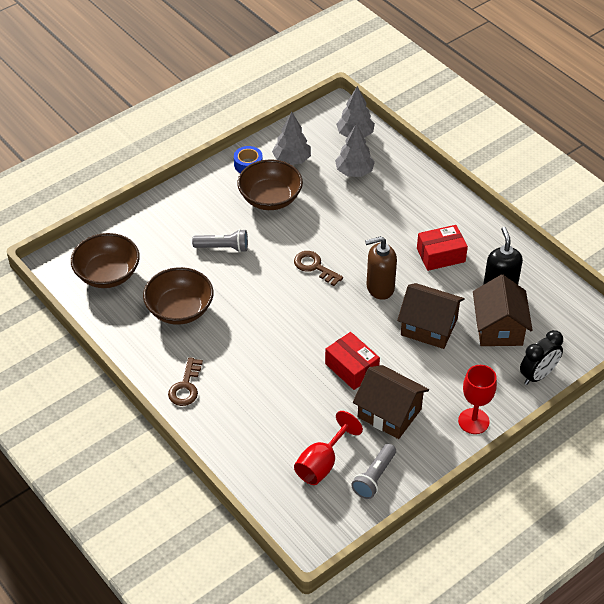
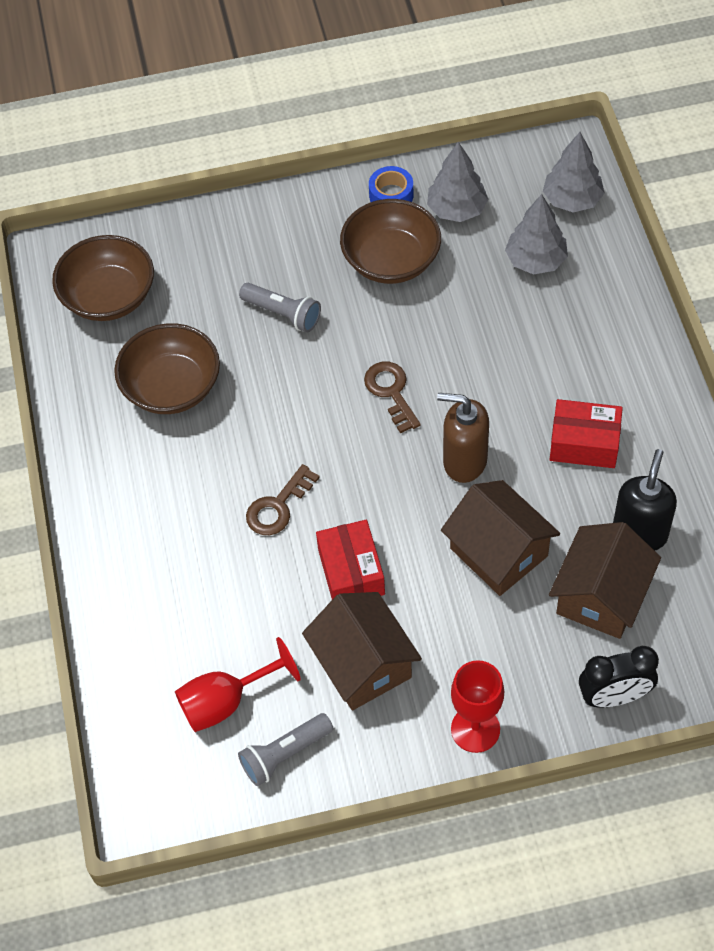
camera: 30 degrees right, 10 degrees up
brown key [168,357,203,406] -> brown key moved to [246,464,320,535]

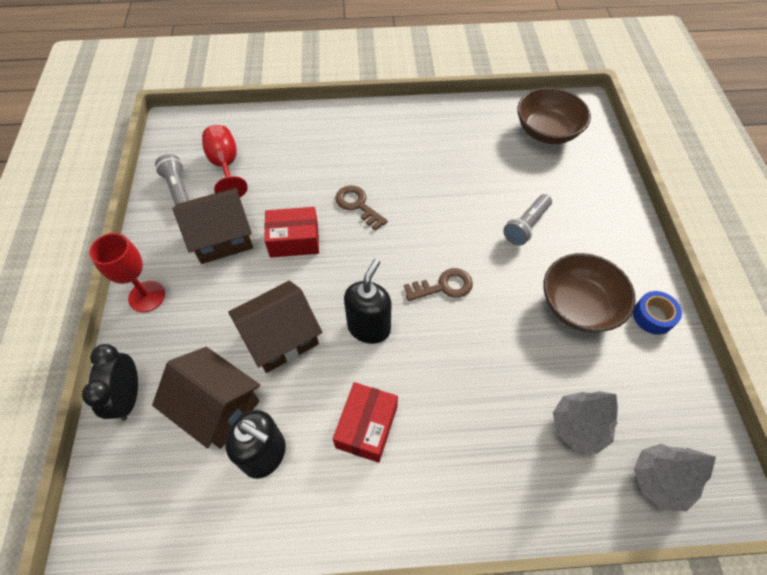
camera: 95 degrees right, 0 degrees up
brown bowl [114,323,220,414] -> none
grey tree [427,142,488,222] -> none
brown soap dispenser [437,393,489,483] -> black soap dispenser [344,259,391,344]

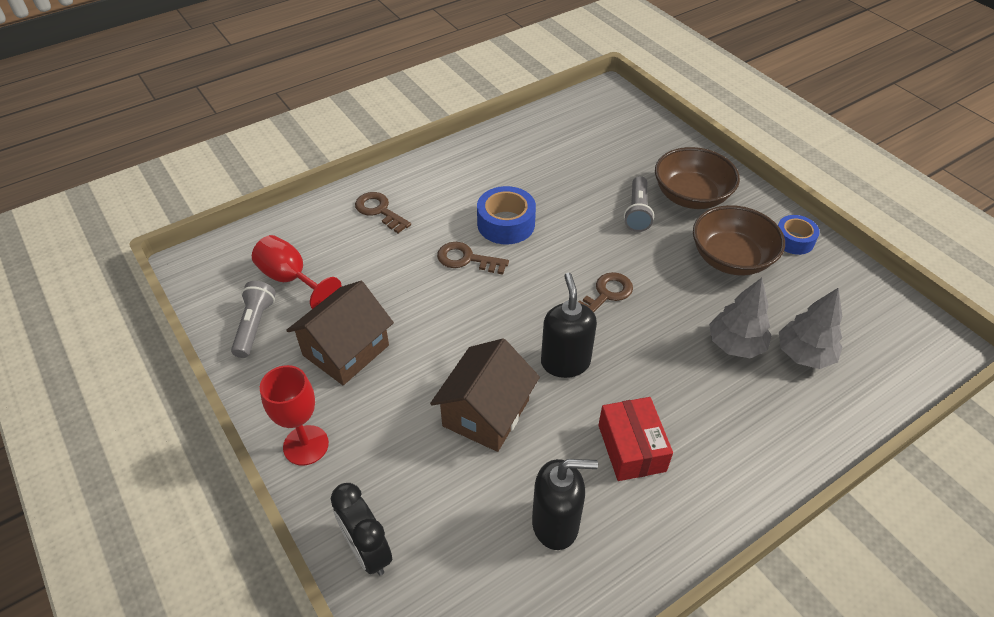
camera: 30 degrees left, 10 degrees down
brown house [152,347,260,449] -> none
grey flashlight [155,154,189,206] -> grey flashlight turned 60 degrees clockwise [231,281,276,358]
red box [264,207,319,258] -> none
brown bowl [517,88,591,144] -> brown bowl moved to [655,147,740,209]
grey tree [634,444,716,512] -> grey tree moved to [709,278,772,358]
none -> brown key [355,192,411,233]
none -> blue tape [477,186,536,244]

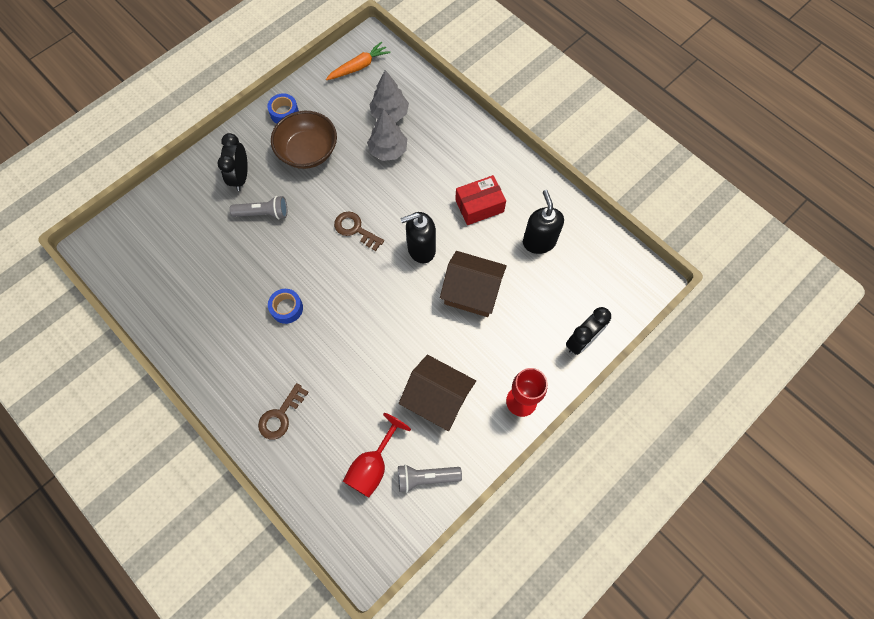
camera: 100 degrees left, 20 degrees up
brown key [437,242,509,274] -> none
blue tape [477,186,536,244] -> blue tape [268,289,303,324], size x0.67
brown bowl [655,147,740,209] -> black clock [217,133,248,191]
none -> orange carrot [326,42,390,80]

